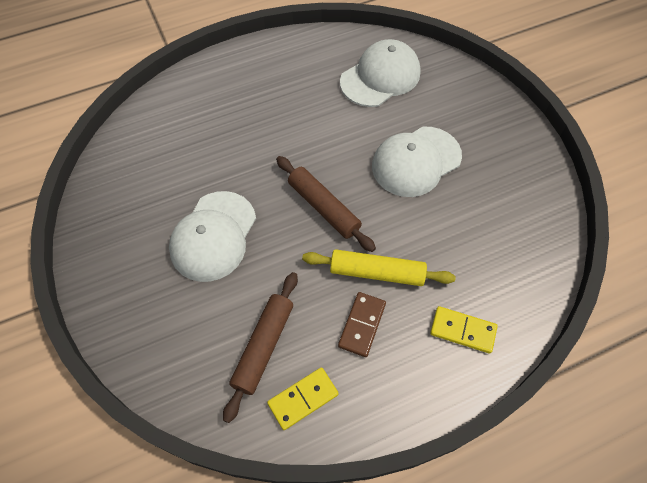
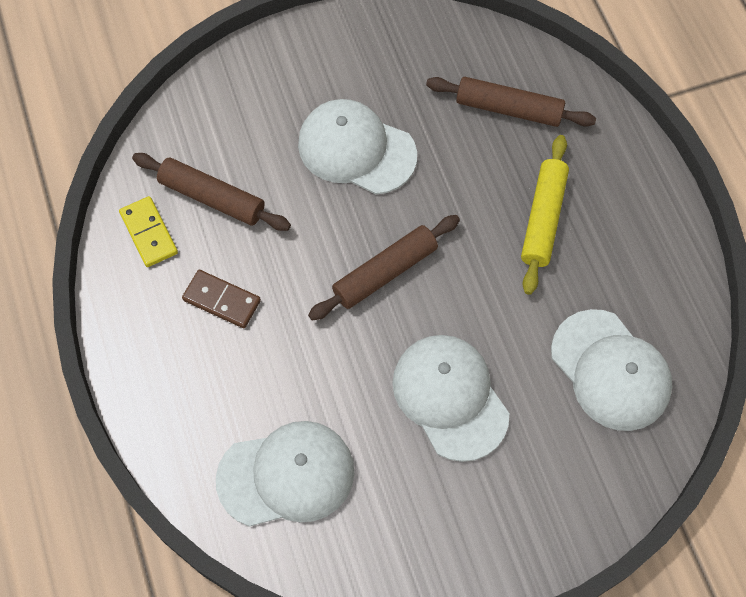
camera: 95 degrees right, 5 degrees up
yellow rolling pin [302,249,456,286] -> yellow rolling pin moved to [521,135,569,295]
yellow domino [430,306,498,353] -> none
none -> white cap [216,421,354,527]
none -> brown rolling pin [426,77,596,127]

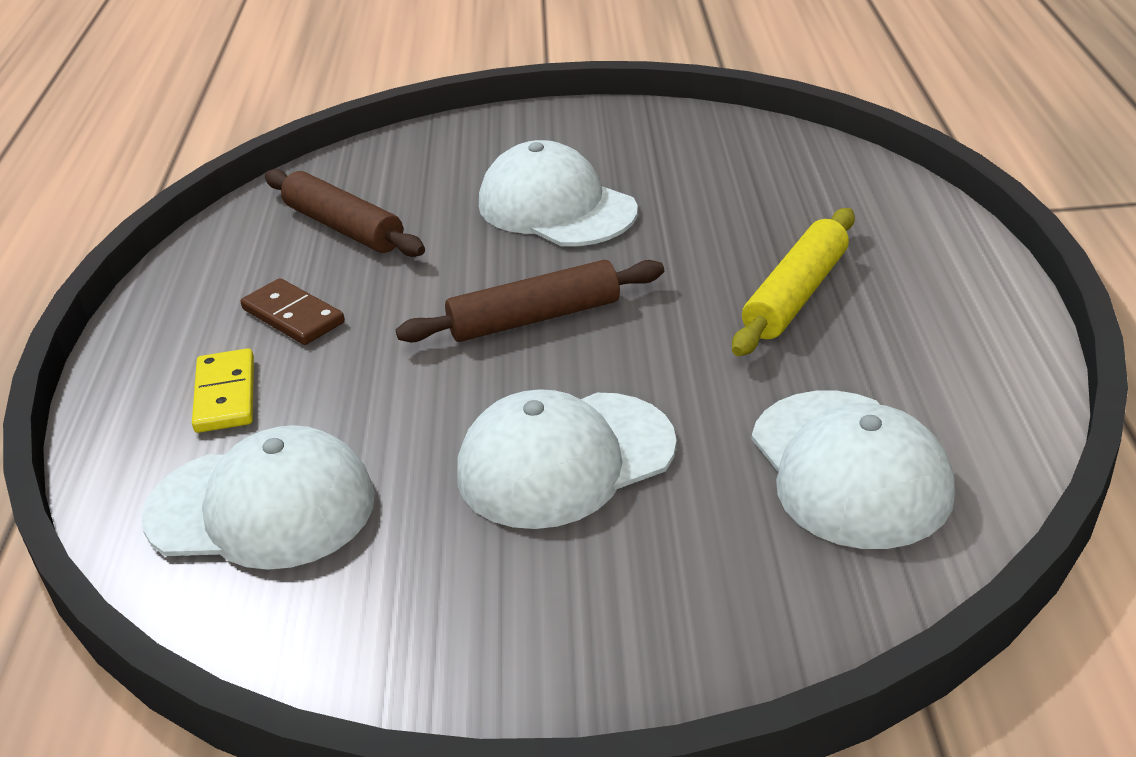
camera: 20 degrees right, 30 degrees down
yellow domino [119,196,178,267] -> yellow domino moved to [192,348,254,433]
white cap [392,335,509,462] -> white cap turned 105 degrees counterclockwise [457,389,677,529]
brown rolling pin [426,77,596,127] -> none

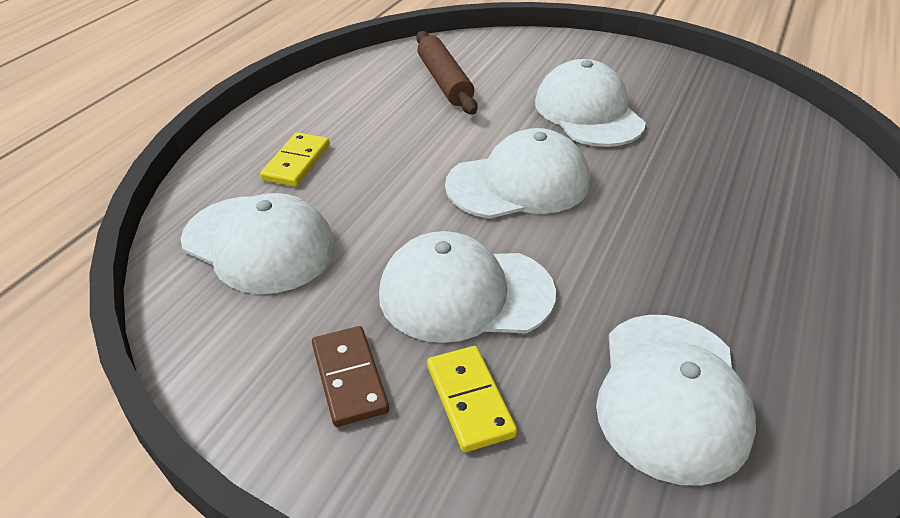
camera: 25 degrees right, 5 degrees up
brown domino [241,278,345,345] -> brown domino moved to [312,326,389,427]
brown rolling pin [396,260,664,342] -> white cap [445,128,590,219]
yellow rolling pin [732,208,855,356] -> none
none -> yellow domino [427,346,517,452]

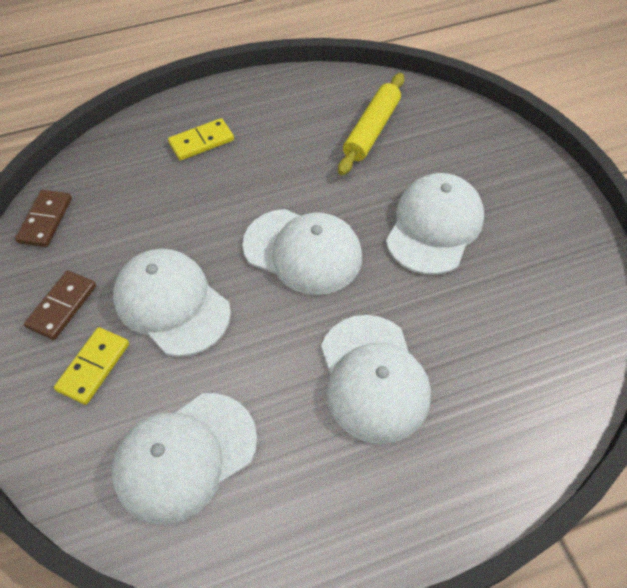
camera: 45 degrees right, 15 degrees up
white cap [181,193,335,294] -> white cap moved to [321,315,431,444]
brown rolling pin [416,31,478,114] -> yellow rolling pin [338,73,404,175]
none -> brown domino [15,190,72,247]

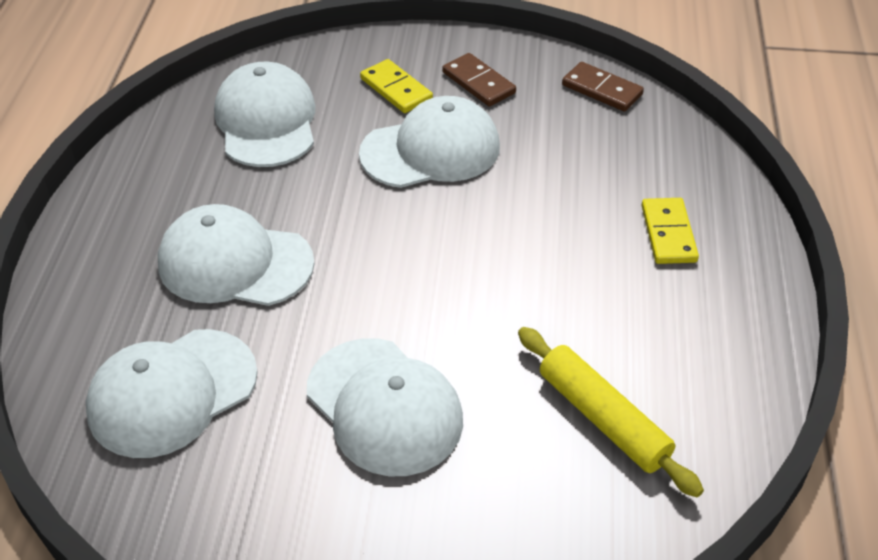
camera: 115 degrees right, 10 degrees down
white cap [242,209,362,295] -> white cap moved to [86,329,258,458]

